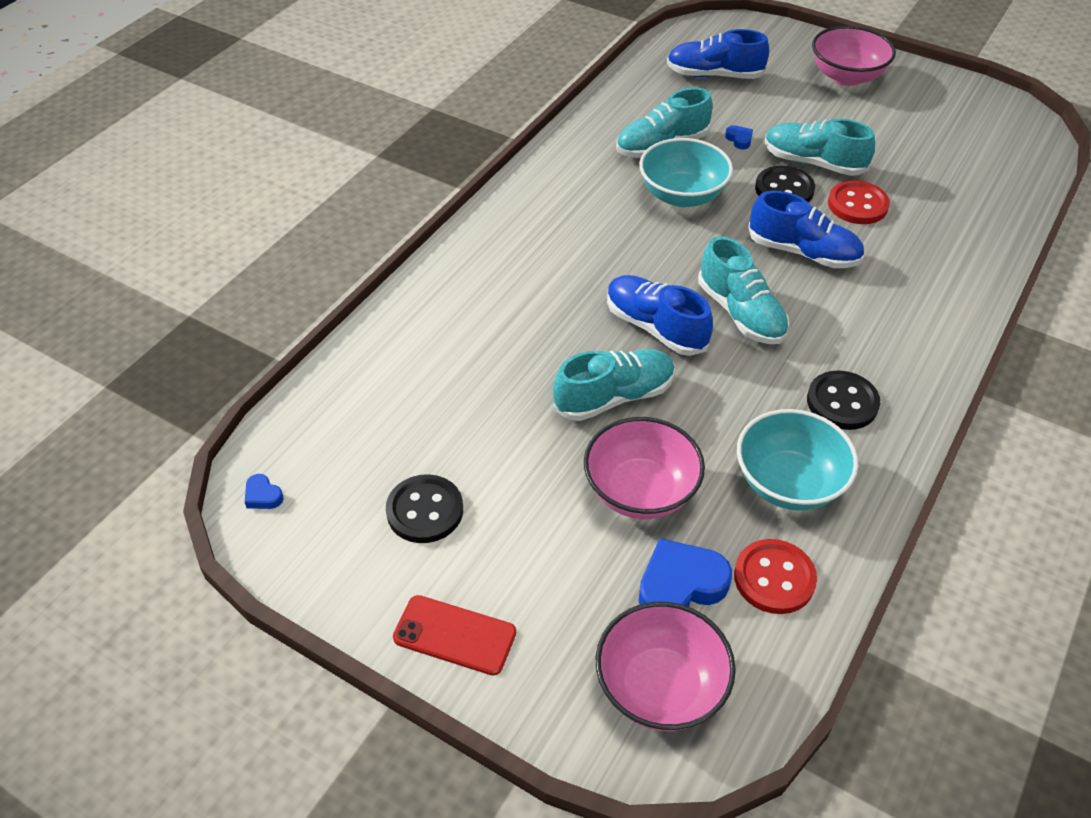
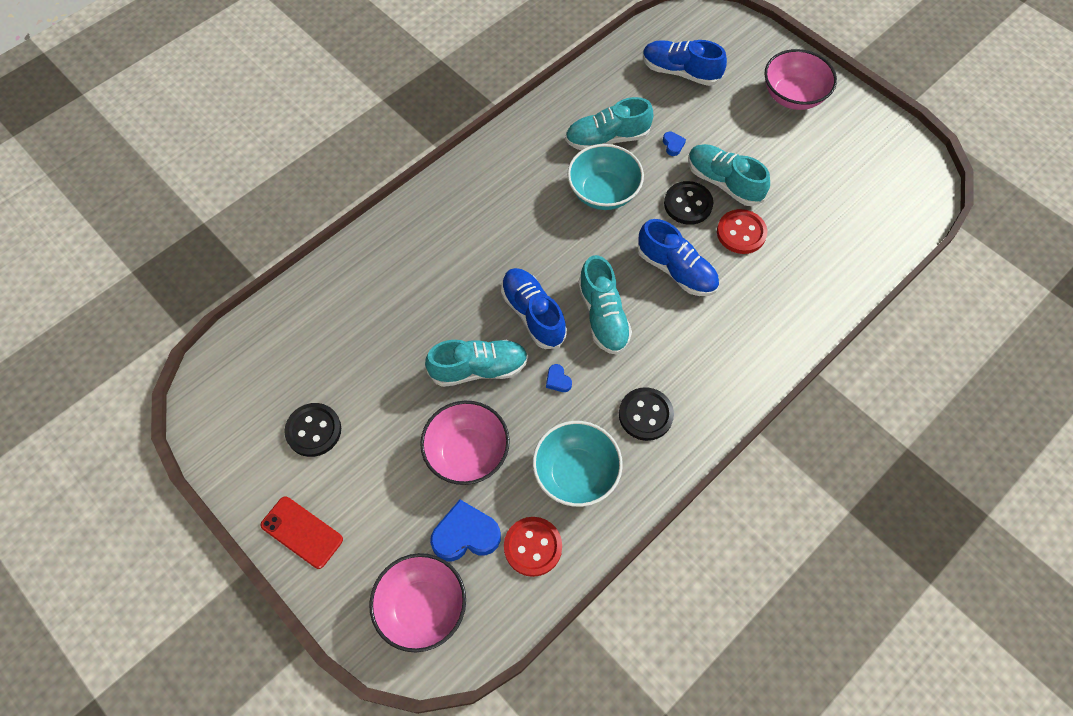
camera: 15 degrees right, 15 degrees up
blue heart [245,474,283,509] -> blue heart moved to [546,364,572,392]

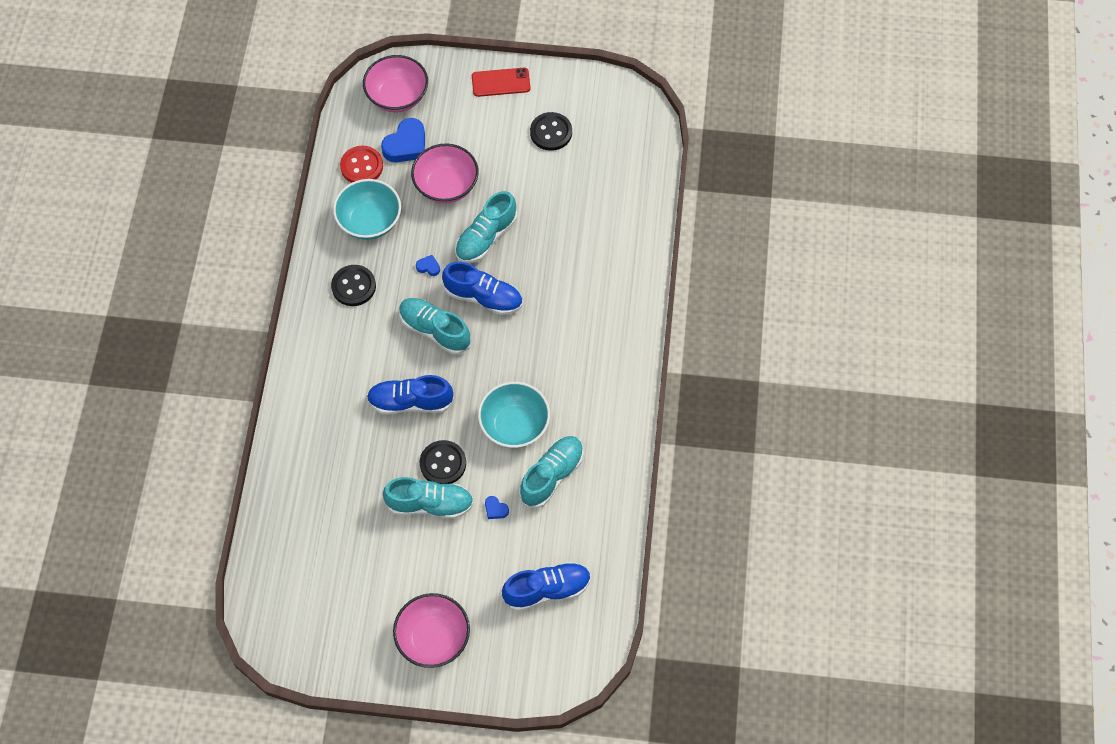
camera: 140 degrees right, 0 degrees up
red button [717,209,767,254] -> none

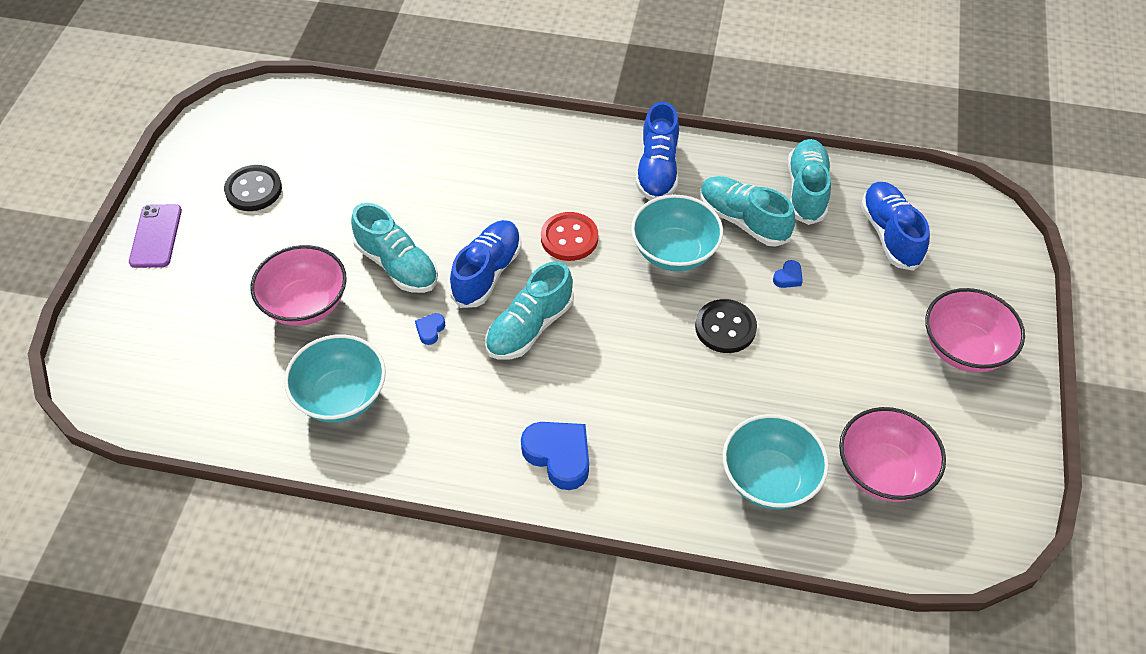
camera: 85 degrees left, 10 degrees down
black button [331,265,376,306] -> none
red button [340,146,383,183] -> red button moved to [541,212,598,261]
pink bowl [363,55,428,112] -> pink bowl moved to [839,407,946,502]
blue shoe [367,375,454,415] -> blue shoe moved to [636,102,679,200]
blue heart [381,118,425,162] -> blue heart moved to [521,422,589,490]
turquoise shoe [383,477,474,519] -> turquoise shoe moved to [788,139,831,225]
red phone [472,68,531,97] -> purple phone [129,204,182,268]
none -> turquoise bowl [722,414,829,509]

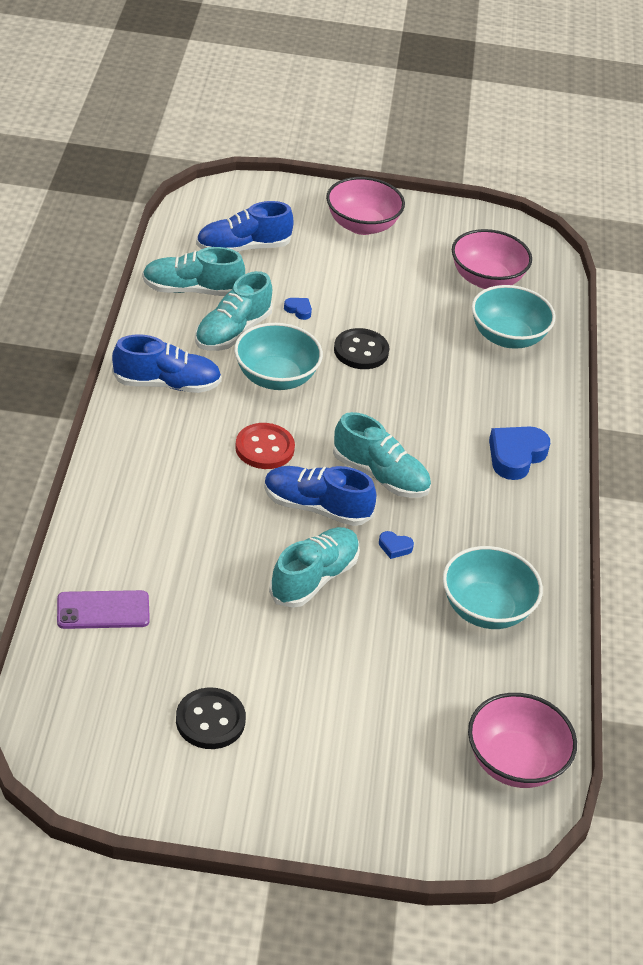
camera: 100 degrees left, 10 degrees down
purple phone [129,204,182,268] -> purple phone moved to [57,590,150,629]
pink bowl [251,245,347,326] -> pink bowl moved to [468,693,577,788]

